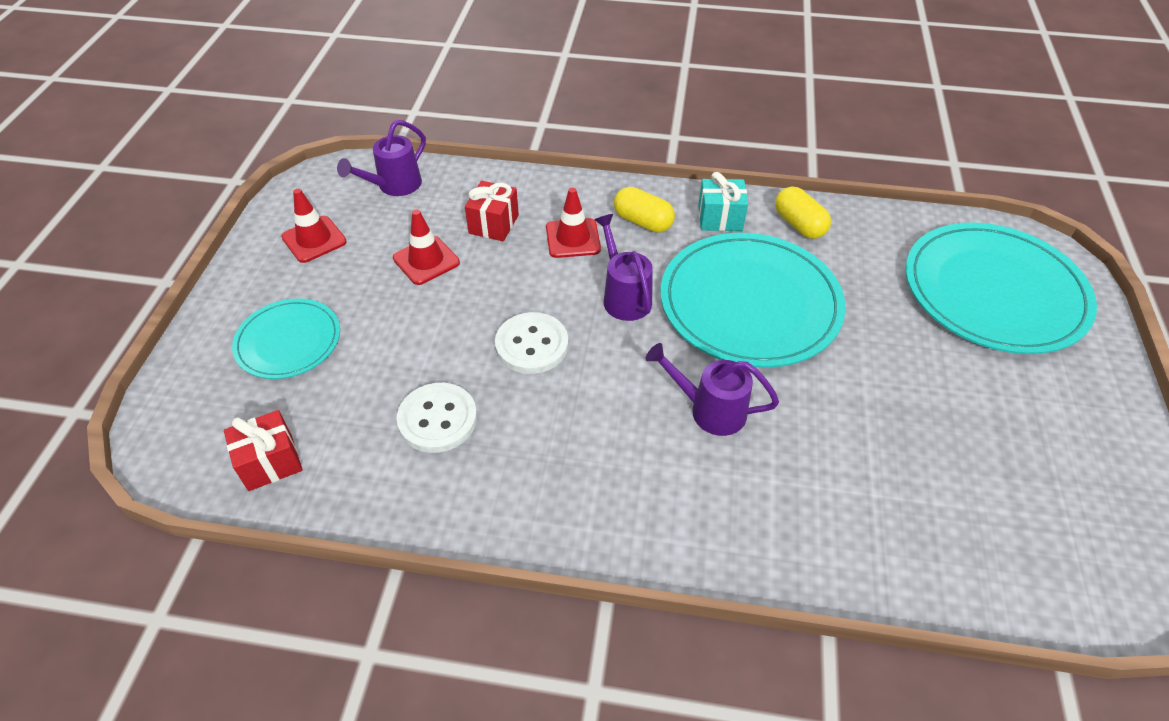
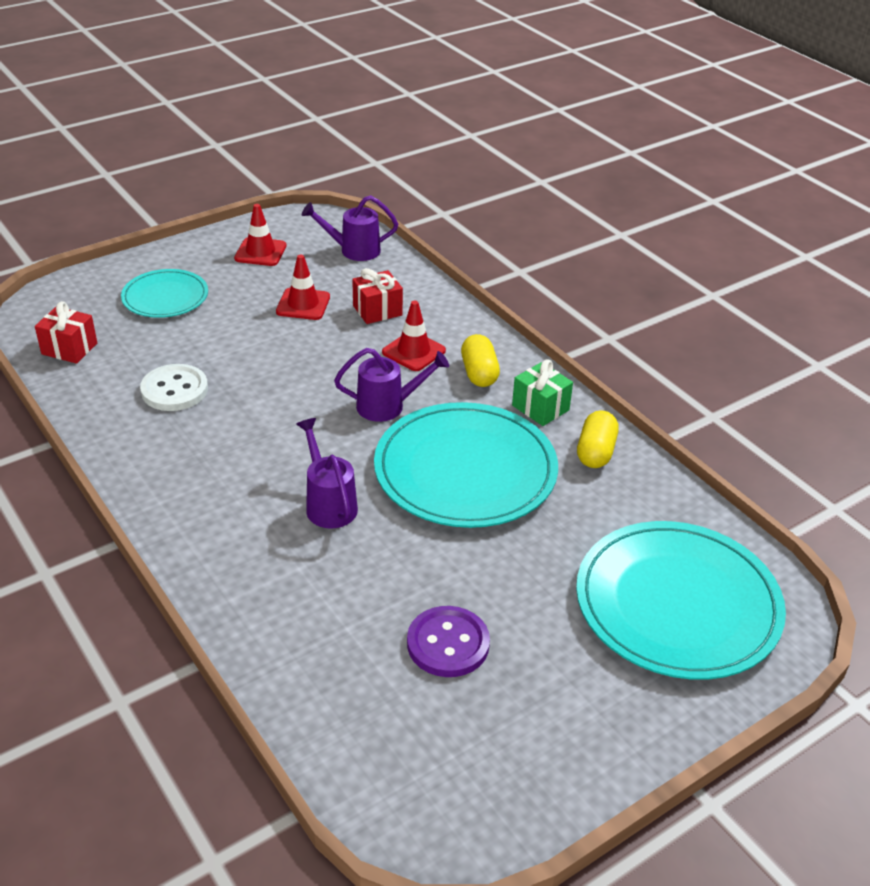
camera: 45 degrees right, 10 degrees down
white button [495,312,568,374] -> none
purple watering can [594,214,653,321] -> purple watering can turned 60 degrees clockwise [334,348,449,422]
turquoise gift [698,172,748,231] -> green gift [512,359,573,426]
none -> purple button [407,606,490,677]

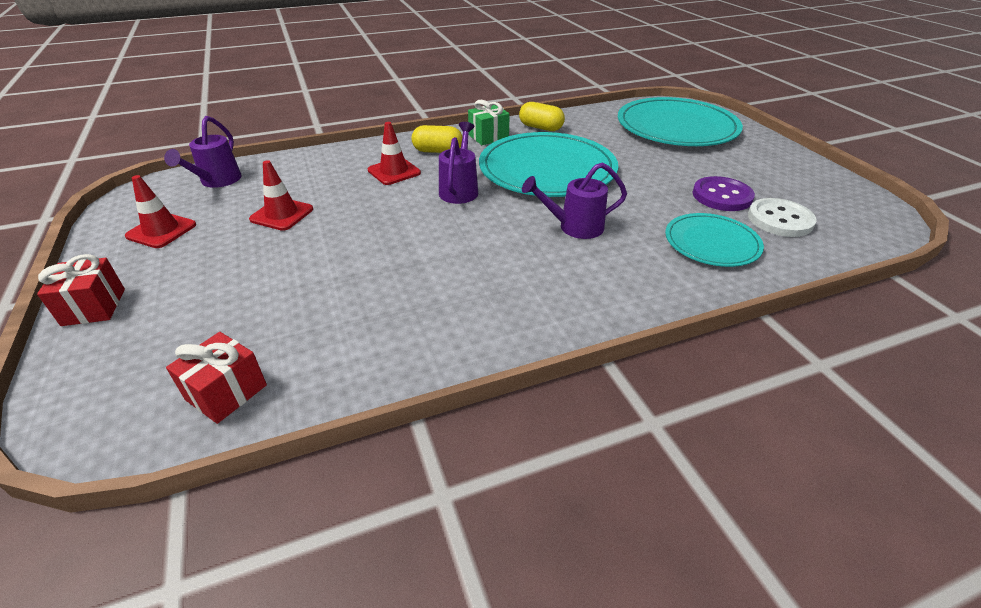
camera: 75 degrees left, 0 degrees up
turquoise plate [121,269,208,318] -> turquoise plate moved to [665,213,764,267]
white button [140,364,208,411] -> white button moved to [748,198,817,237]
red gift [352,268,403,324] -> red gift moved to [37,254,125,326]

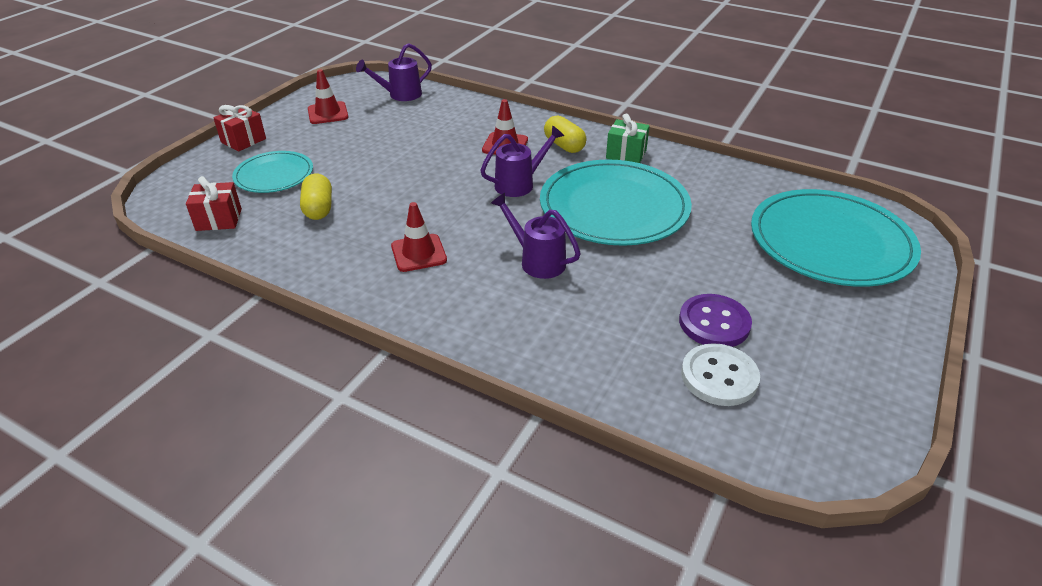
camera: 50 degrees right, 0 degrees up
red traffic cone [249,160,313,231] -> red traffic cone moved to [391,202,447,272]
yellow capsule [519,102,565,131] -> yellow capsule moved to [300,173,332,220]
turquoise plate [665,213,764,267] -> turquoise plate moved to [232,151,313,193]

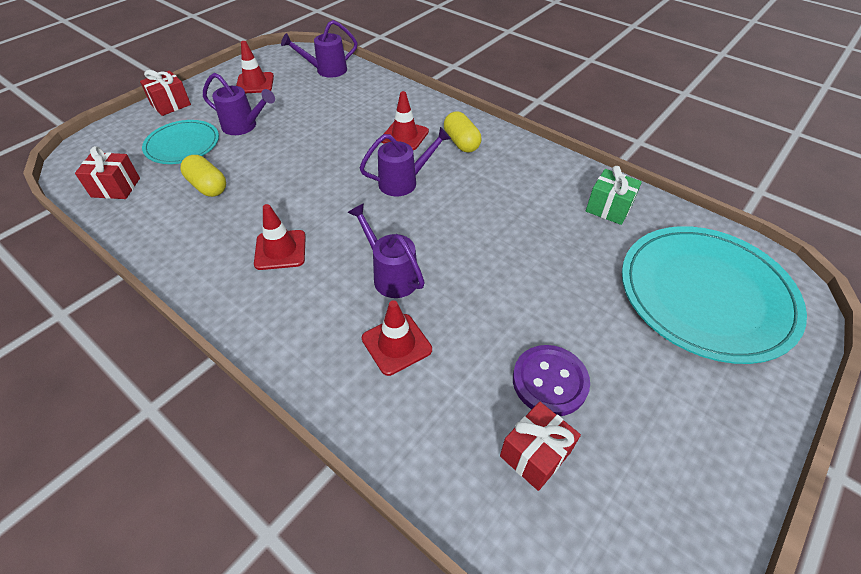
camera: 10 degrees right, 10 degrees up
yellow capsule [300,173,332,220] -> yellow capsule turned 45 degrees counterclockwise [180,155,226,197]
turquoise plate [540,160,692,246] -> none
green gift [606,114,650,163] -> green gift moved to [586,166,642,225]
white button [681,343,760,406] -> red gift [500,402,581,491]
none -> purple watering can [203,73,275,135]
none -> red traffic cone [362,300,432,376]

